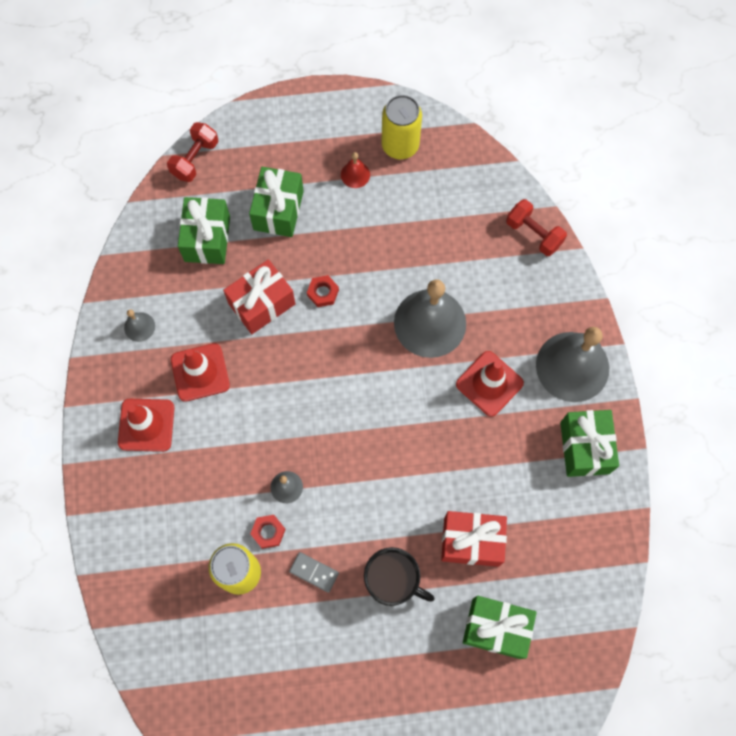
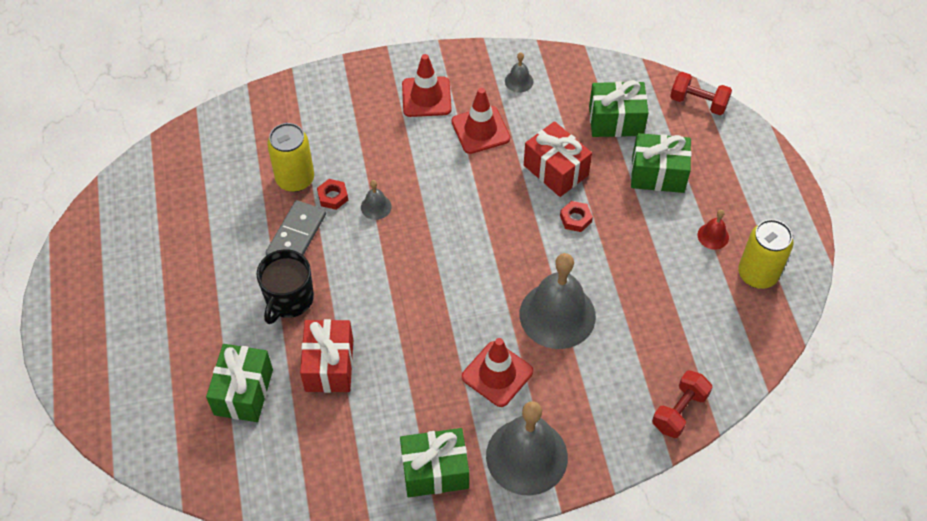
camera: 85 degrees right, 15 degrees down
grey domino [289,552,339,593] -> grey domino [265,200,326,256], size x1.63

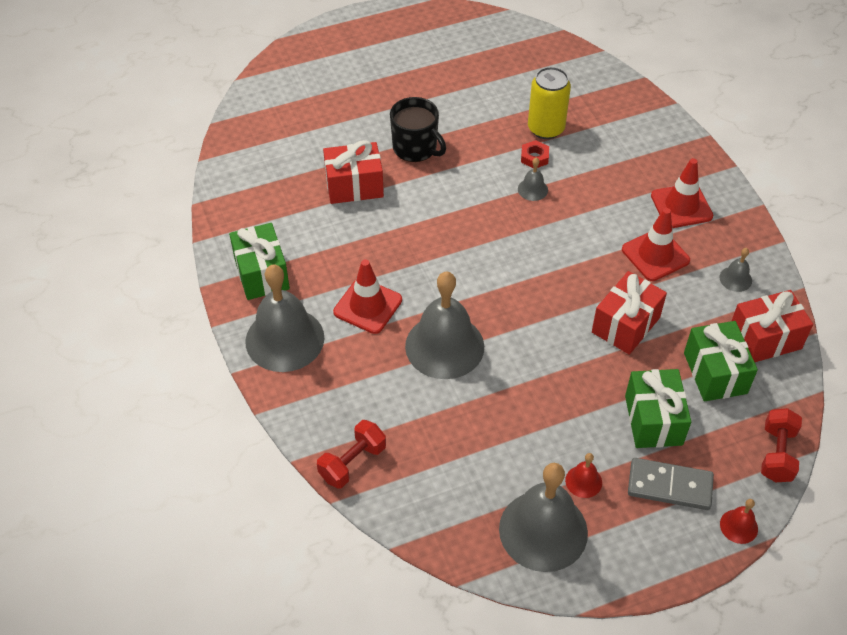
camera: 80 degrees right, 5 degrees down
green gift [206,344,273,422] -> none
black mug [256,249,314,324] -> black mug turned 150 degrees counterclockwise [390,97,446,162]
grey domino [265,200,326,256] -> grey domino moved to [628,458,714,510]
red nut [560,201,593,232] -> none
red dumbbell [652,370,712,438] -> red dumbbell turned 75 degrees counterclockwise [317,420,386,488]
yellow can [738,219,793,289] -> grey bell [499,463,588,572]
none -> red bell [720,499,758,544]
none -> red gift [732,290,813,362]

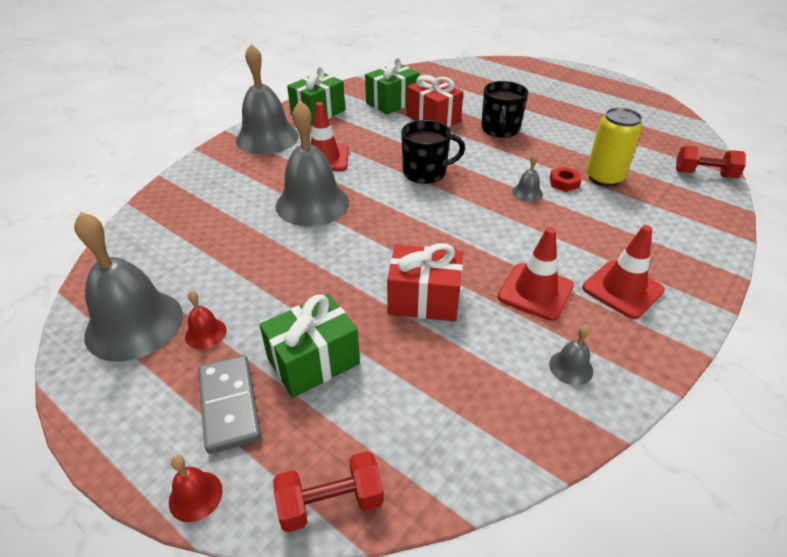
camera: 60 degrees right, 10 degrees down
red dumbbell [317,420,386,488] -> red dumbbell moved to [676,146,746,178]
green gift [684,321,758,401] -> green gift moved to [365,57,419,114]
red gift [732,290,813,362] -> none
none -> black mug [401,120,465,184]

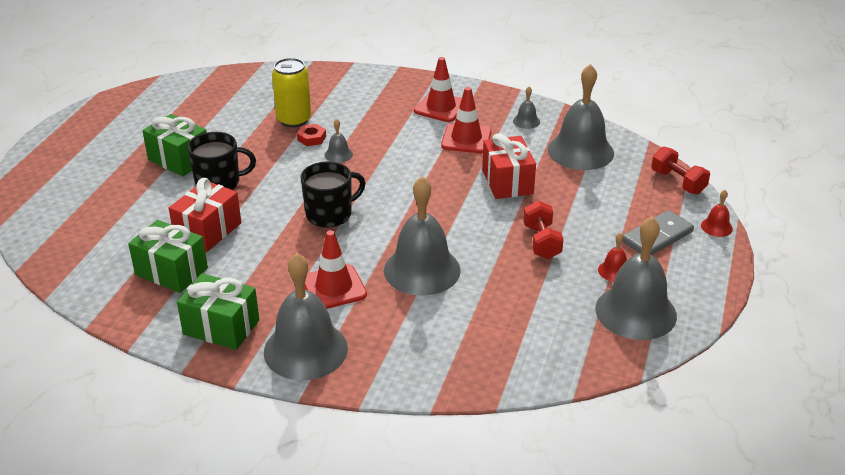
camera: 110 degrees left, 5 degrees down
green gift [259,294,360,398] -> green gift moved to [142,114,207,177]
black mug [401,120,465,184] -> black mug turned 90 degrees clockwise [300,162,366,228]
red dumbbell [676,146,746,178] -> red dumbbell moved to [523,200,564,259]
none -> grey bell [548,64,614,170]

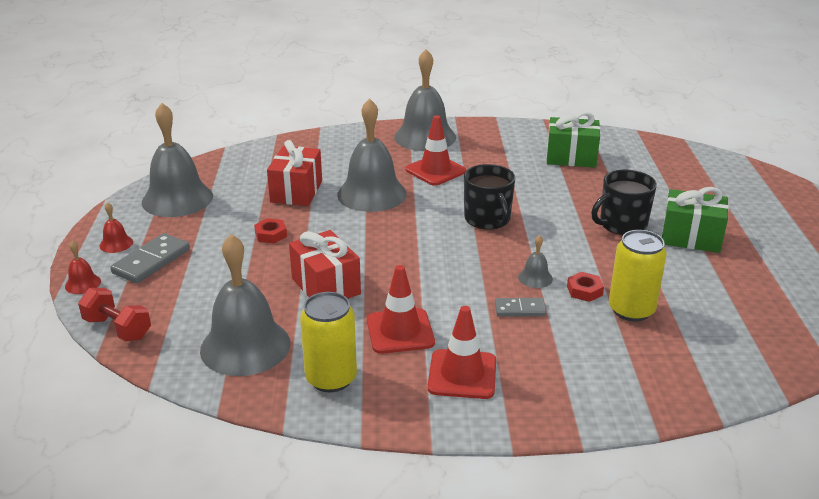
camera: 160 degrees right, 5 degrees down
red gift [169,178,241,252] -> red gift moved to [267,140,322,206]
green gift [177,273,259,350] -> none
black mug [300,162,366,228] -> black mug turned 60 degrees counterclockwise [464,164,515,230]
grey bell [513,87,540,129] -> yellow can [300,292,357,392]
red dumbbell [523,200,564,259] -> red nut [254,218,287,244]
red bell [598,233,627,282] -> red bell moved to [99,202,133,253]
none -> grey domino [495,298,546,317]

